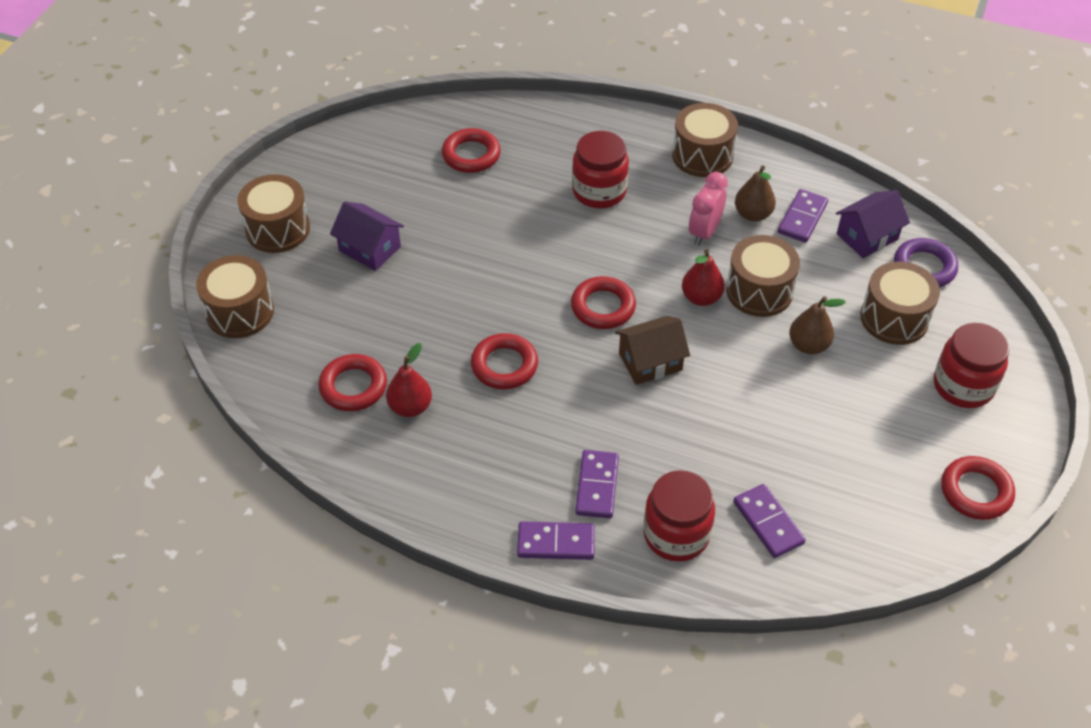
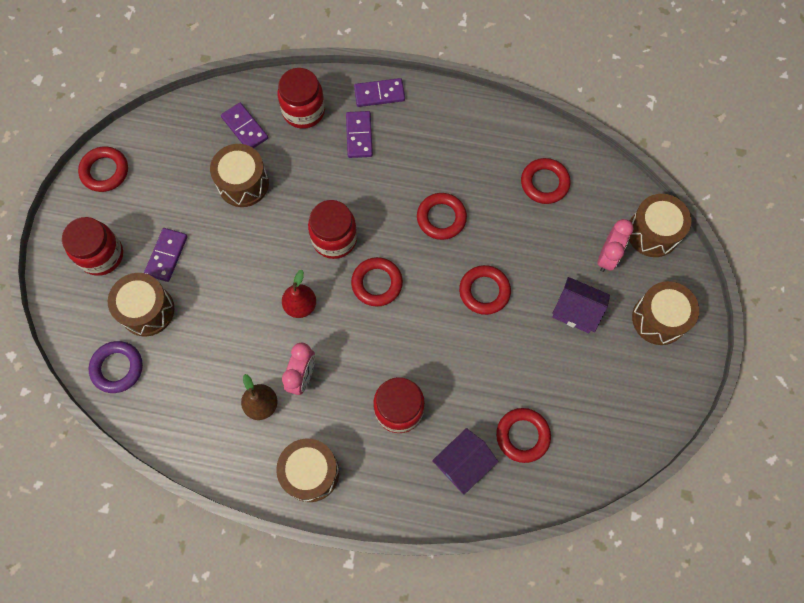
camera: 170 degrees right, 20 degrees up
red pear [386,343,432,417] -> none
brown house [615,316,690,385] -> red jar [308,200,357,259]
brown drum [726,235,800,317] -> brown drum moved to [210,144,269,207]
purple domino [778,189,828,243] -> purple domino moved to [144,228,188,282]
brown pear [789,296,846,354] -> none
purple house [836,190,910,258] -> purple house moved to [432,428,498,495]
none -> red ring [459,265,511,315]
none -> pink clock [598,219,634,272]

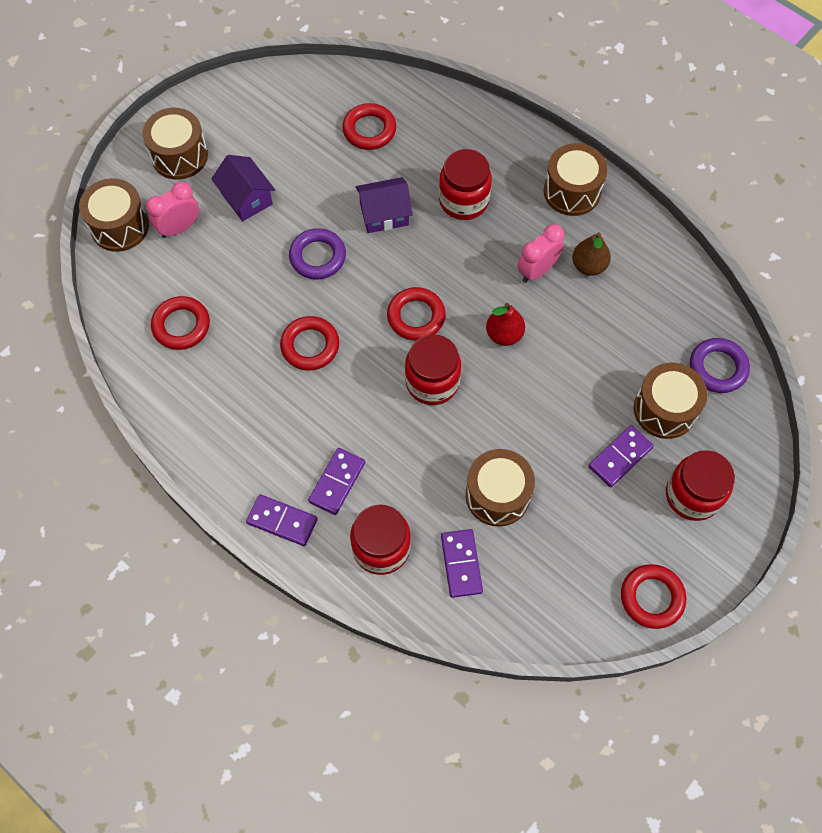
camera: 150 degrees left, 5 degrees down
purple house [432,428,498,495] -> purple house moved to [356,177,413,233]
red ring [459,265,511,315] -> purple ring [289,228,346,279]

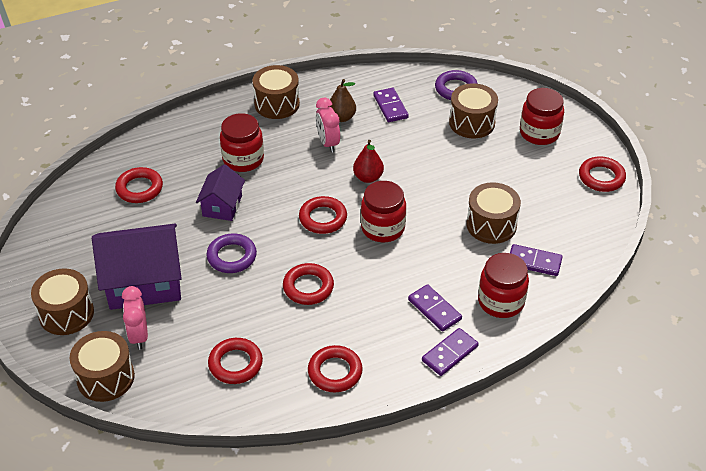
camera: 65 degrees left, 20 degrees down
purple house [211,155,275,221] -> purple house [92,224,182,310], size x1.80
purple domino [588,425,654,487] -> purple domino moved to [373,88,409,122]
none -> red ring [308,345,363,392]

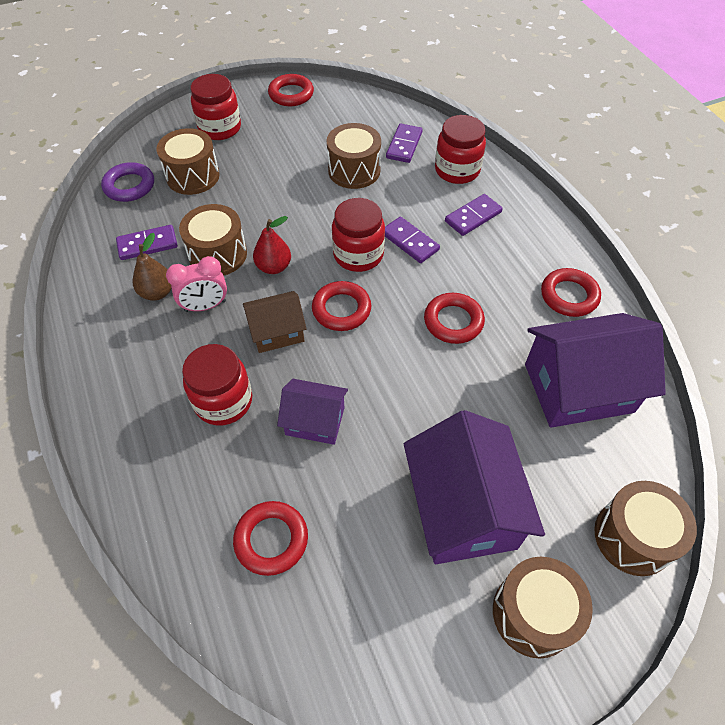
camera: 90 degrees left, 10 degrees up
pink clock [122,286,148,350] -> none
purple ring [206,233,257,273] -> none
red ring [208,338,263,384] -> purple house [525,313,666,428]
brown drum [253,65,300,119] -> brown drum moved to [179,204,247,276]
purple domino [422,328,479,376] -> purple domino moved to [385,217,440,263]
none -> brown house [243,291,307,353]

